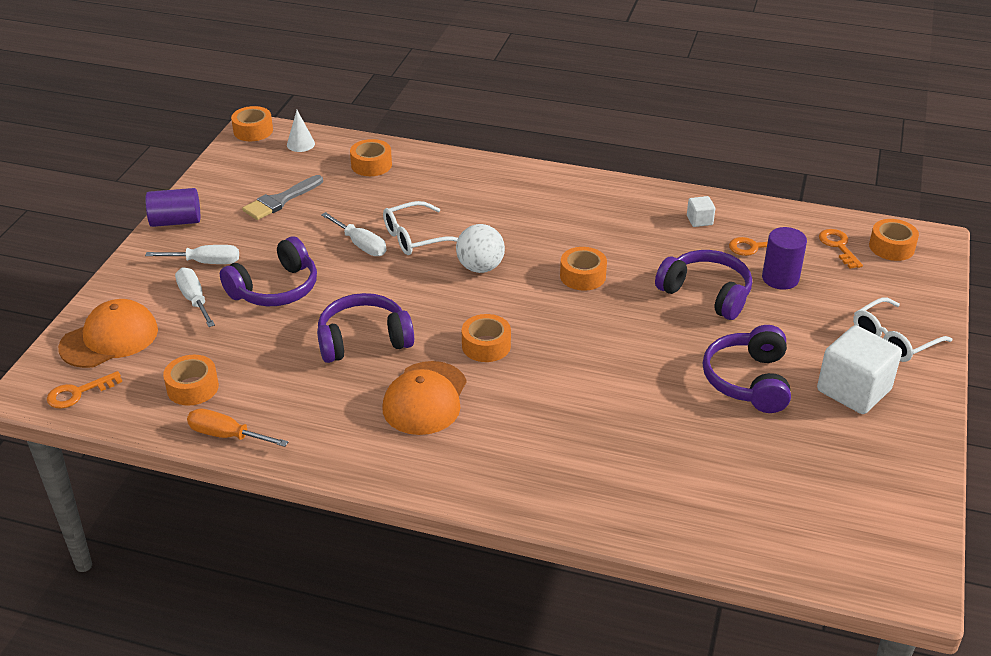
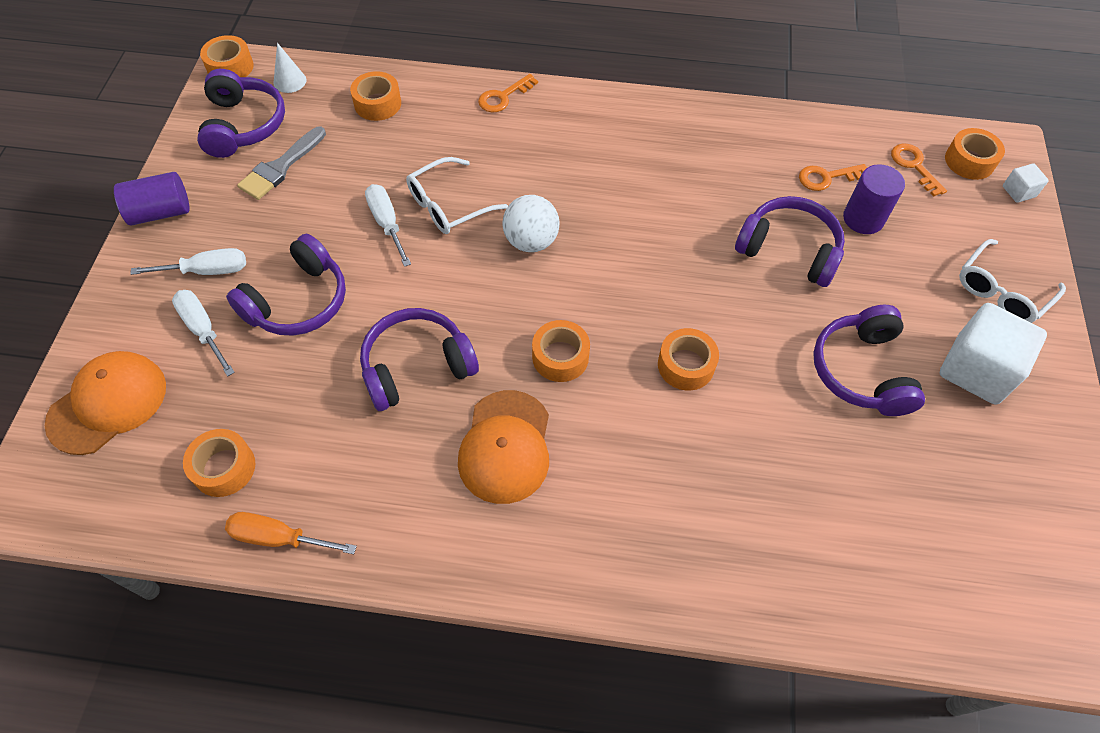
camera: 10 degrees left, 20 degrees up
orange key [47,371,122,409] -> orange key moved to [478,74,538,112]
white screwdriver [321,212,386,256] -> white screwdriver turned 150 degrees counterclockwise [365,184,411,267]
orange tape [560,247,607,291] -> orange tape moved to [658,328,719,391]
white cube [687,196,715,227] -> white cube moved to [1003,164,1049,203]
none -> purple headphones [197,69,285,158]

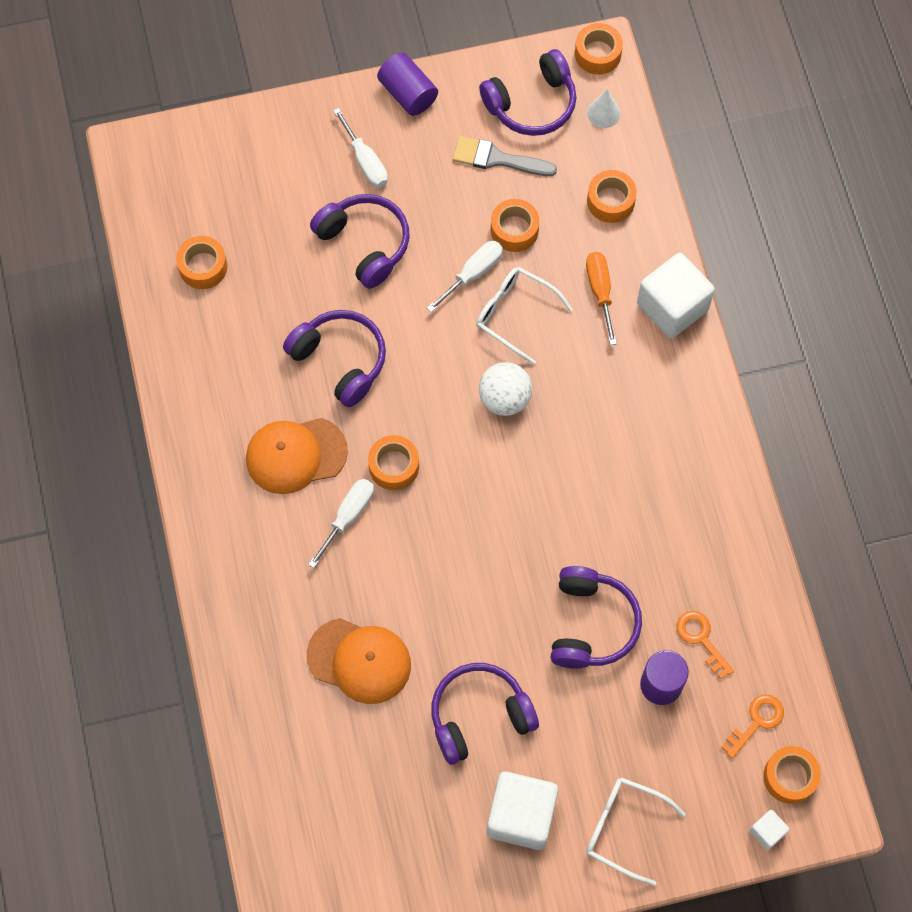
camera: 70 degrees right, 10 degrees up
orange cap [45,351,166,455] -> orange cap moved to [307,618,411,704]
white screwdriver [172,290,235,377] -> white screwdriver moved to [308,479,374,568]
orange screwdriver [225,512,357,554] -> orange screwdriver moved to [586,252,617,345]
purple headphones [226,234,346,336] -> purple headphones turned 150 degrees counterclockwise [310,194,410,289]
orange key [478,74,538,112] -> white cube [637,253,715,338]
orange tape [658,328,719,391] -> orange tape moved to [491,199,540,252]

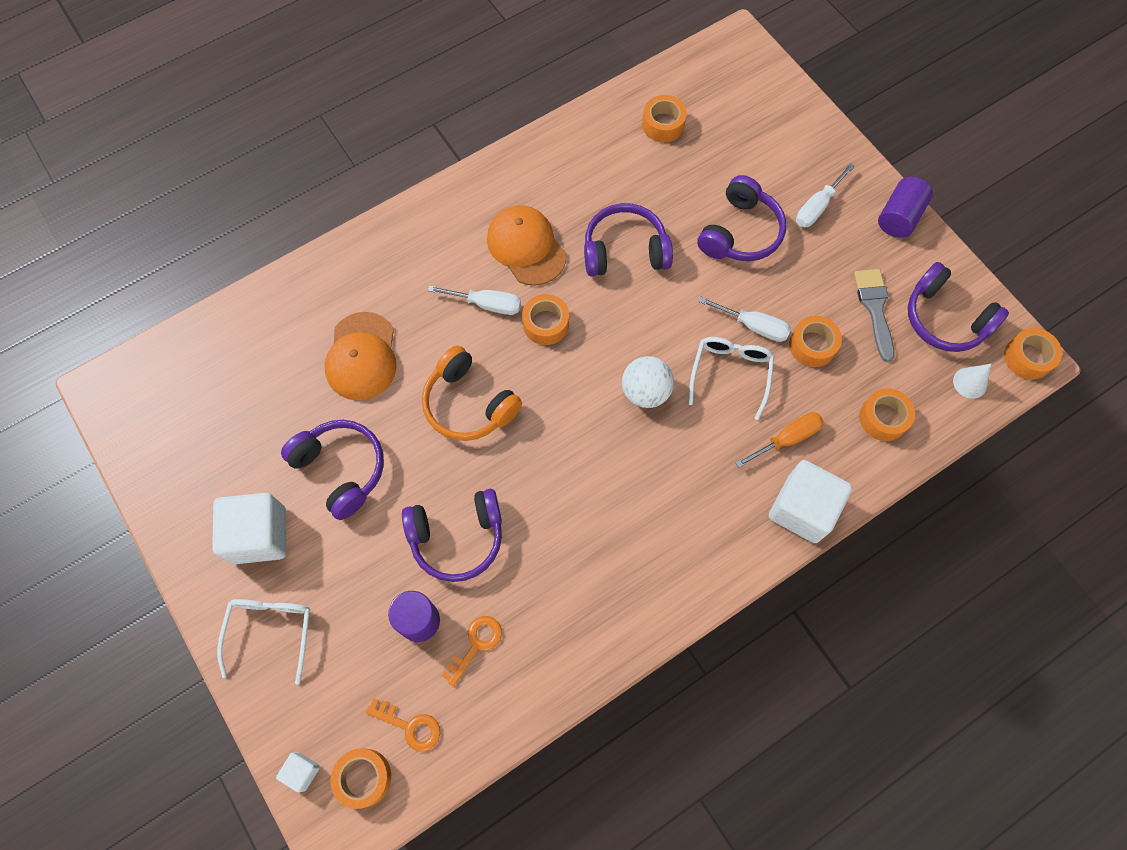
camera: 70 degrees right, 0 degrees up
purple headphones [283,310,386,407] -> purple headphones turned 120 degrees counterclockwise [584,203,673,277]
none -> orange headphones [422,345,522,441]

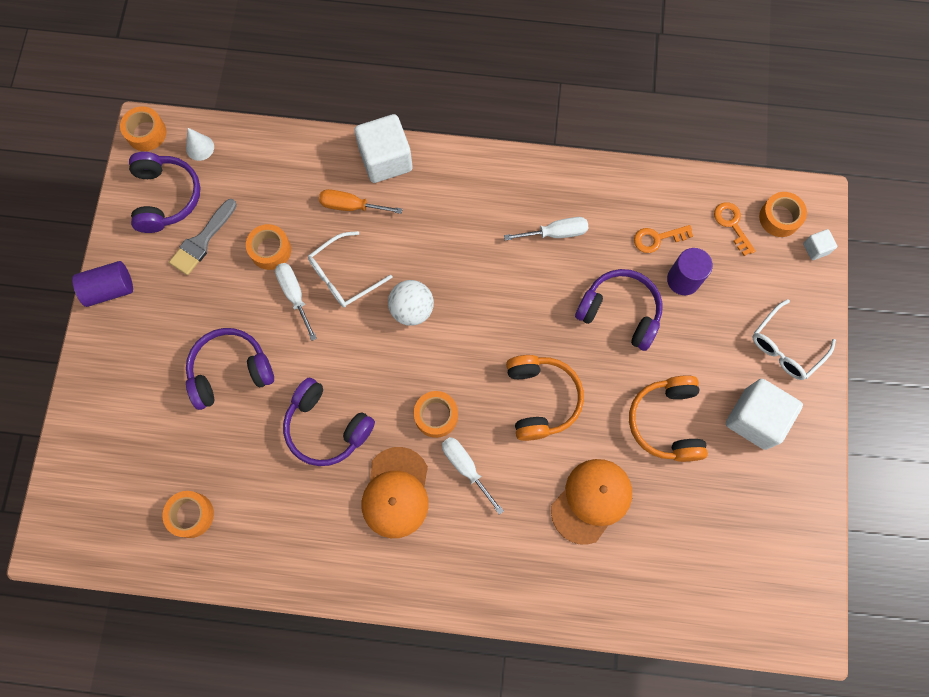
camera: 140 degrees left, 5 degrees up
purple headphones [281,420,384,520] -> orange headphones [629,375,708,462]
white screwdriver [796,163,855,227] -> white screwdriver moved to [504,217,588,241]
orange tape [859,388,915,441] -> none

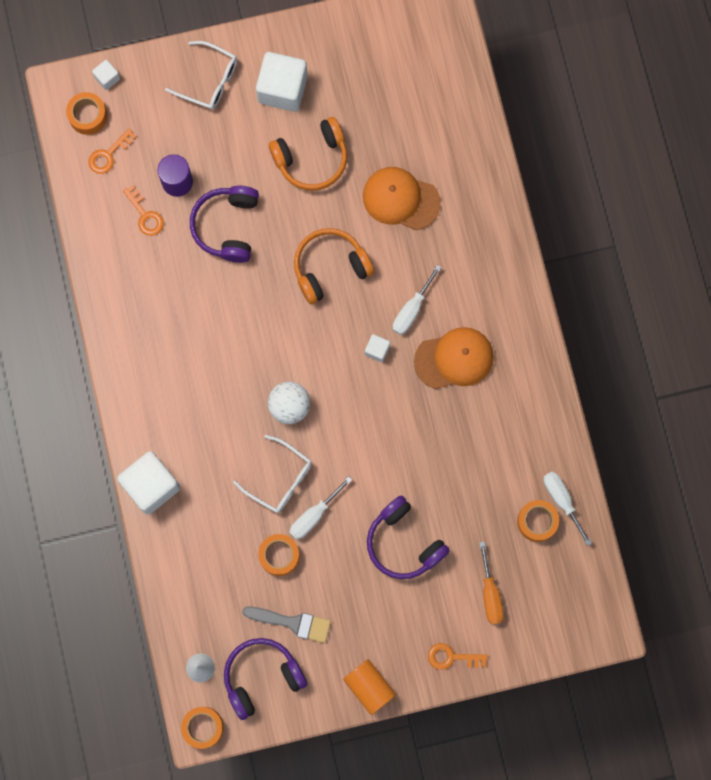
camera: 110 degrees left, 5 degrees up
purple cylinder [72,261,133,307] -> orange cylinder [343,659,396,715]
purple headphones [283,378,375,466] -> none
orange screwdriver [319,189,403,214] -> orange screwdriver moved to [479,541,504,624]
orange tape [414,391,458,438] -> white cube [365,334,390,362]
white screwdriver [504,217,588,241] -> white screwdriver moved to [543,472,592,546]
none -> orange key [428,643,488,670]

